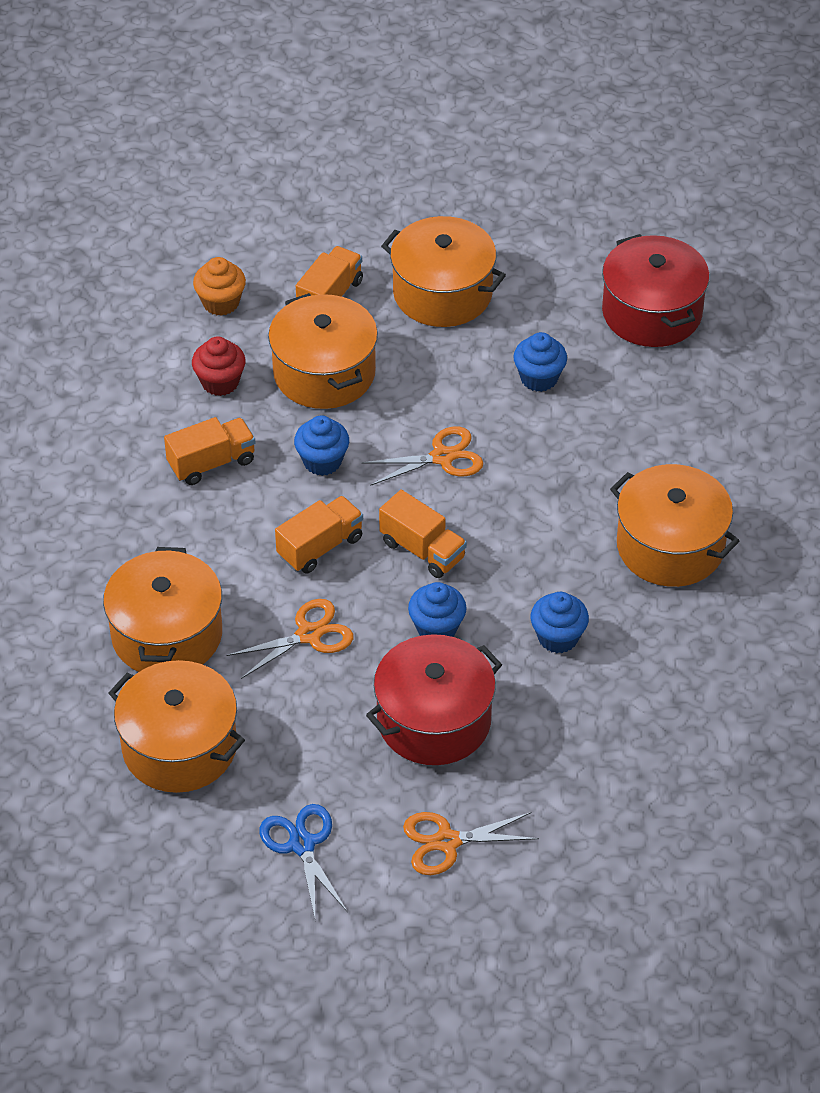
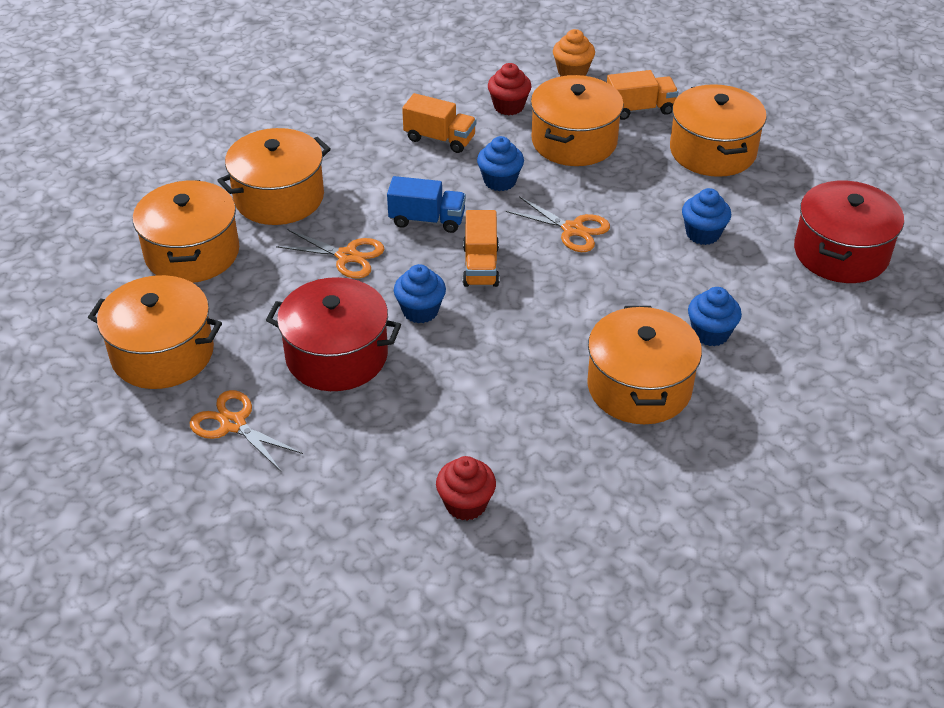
camera: 50 degrees right, 5 degrees down
blue scissors [260,804,347,917] -> orange pot [88,275,222,389]
orange truck [275,496,363,574] -> blue truck [387,176,466,233]
blue cupcake [530,592,589,653] -> blue cupcake moved to [688,287,742,346]
none -> red cupcake [436,456,496,521]

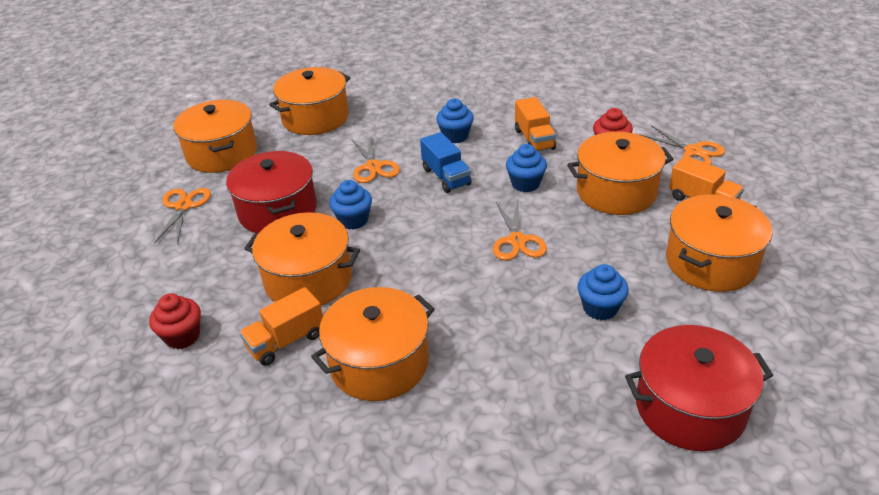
camera: 55 degrees right, 5 degrees down
orange pot [217,128,331,225] -> orange pot moved to [244,212,360,306]
orange truck [463,210,500,287] -> orange truck moved to [239,287,323,366]
orange cupcake [553,29,595,76] -> orange scissors [639,125,725,165]
blue cupcake [688,287,742,346] -> blue cupcake moved to [436,98,474,143]

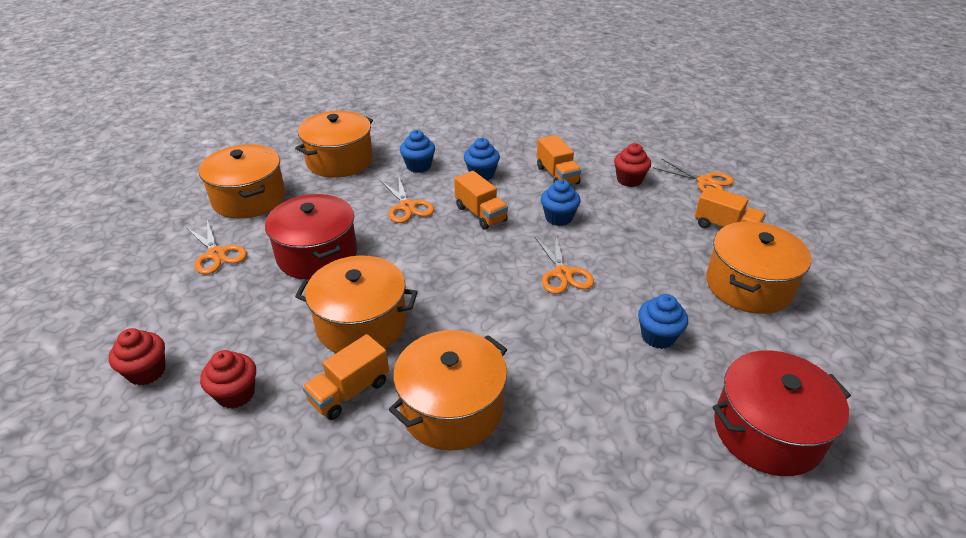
camera: 10 degrees left, 0 degrees up
orange scissors [154,188,211,244] -> orange scissors turned 150 degrees clockwise [186,220,247,275]
blue cupcake [329,180,372,230] -> blue cupcake moved to [400,130,435,173]
blue truck [420,132,471,193] -> orange truck [454,171,508,230]
orange pot [567,132,674,215] -> none
none -> red cupcake [109,328,166,386]

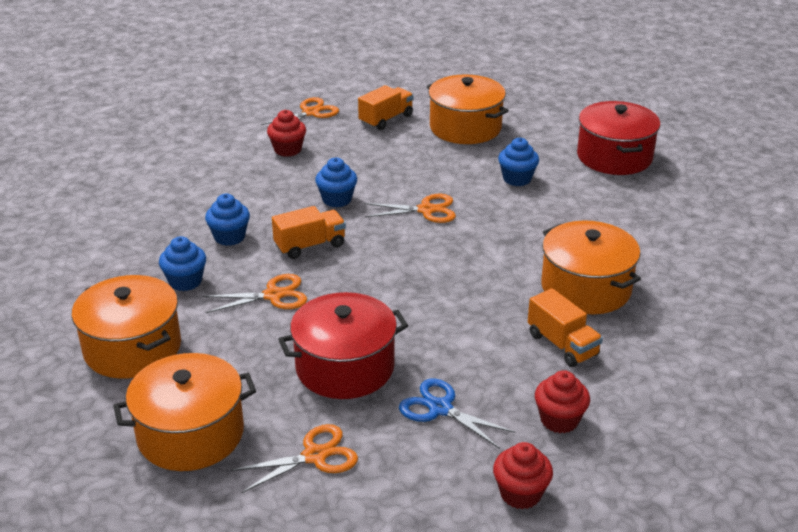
camera: 80 degrees left, 5 degrees down
orange pot [295,255,418,353] -> none
orange truck [537,135,581,185] -> none
none -> blue scissors [399,379,516,449]

